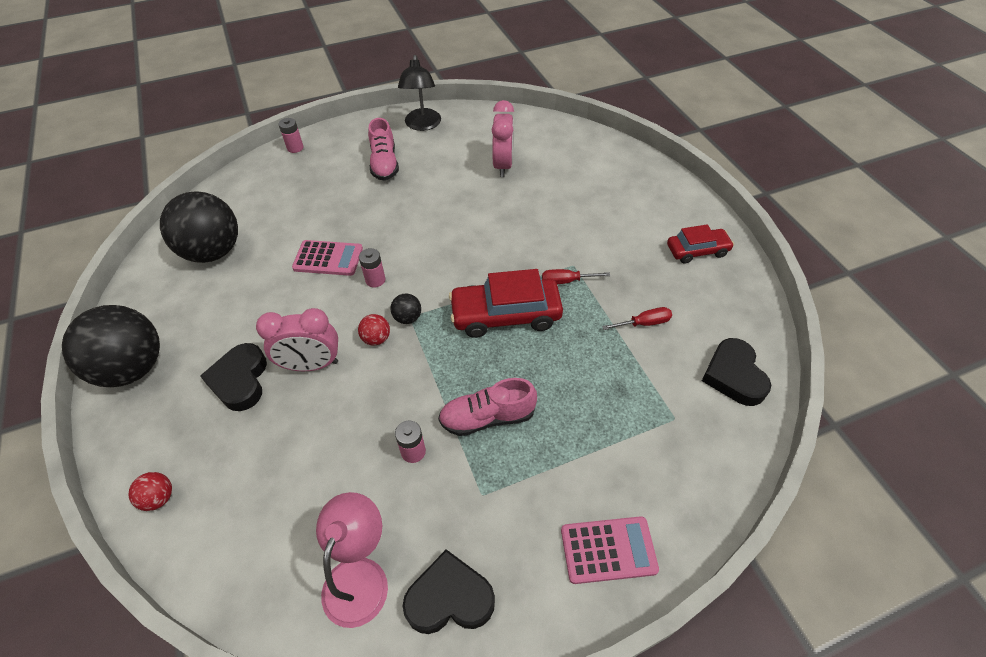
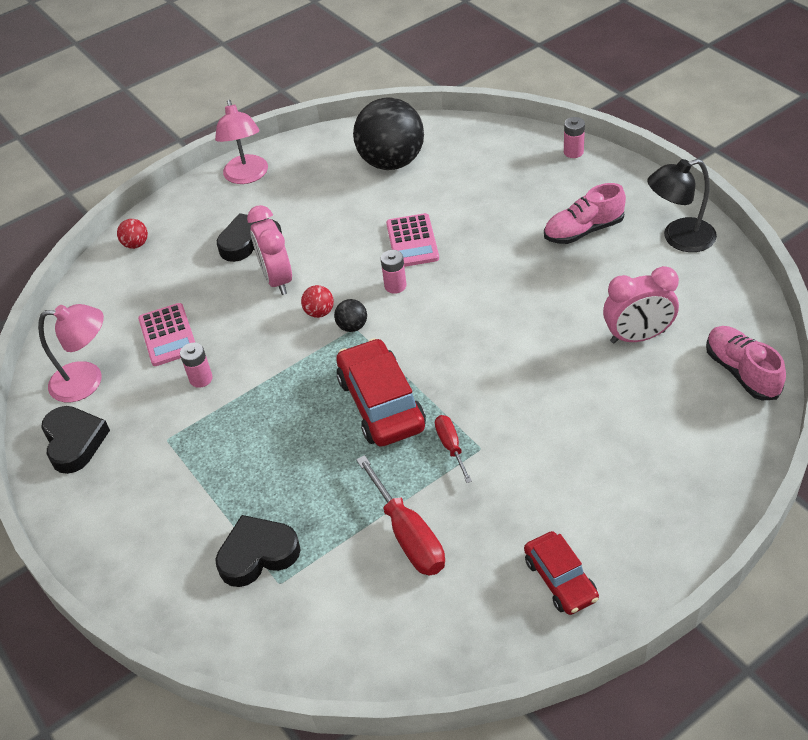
camera: 80 degrees right, 5 degrees down
black ball [62,305,160,387] -> pink lamp [215,99,268,184]
pink shoe [438,378,537,436] -> pink shoe moved to [706,326,786,400]
pink calculator [561,516,659,584] -> pink calculator moved to [138,303,195,366]
red screwdriver [602,307,672,330] -> red screwdriver [356,455,445,575], size x1.75
black heart [702,338,771,406] -> black heart moved to [215,515,301,587]

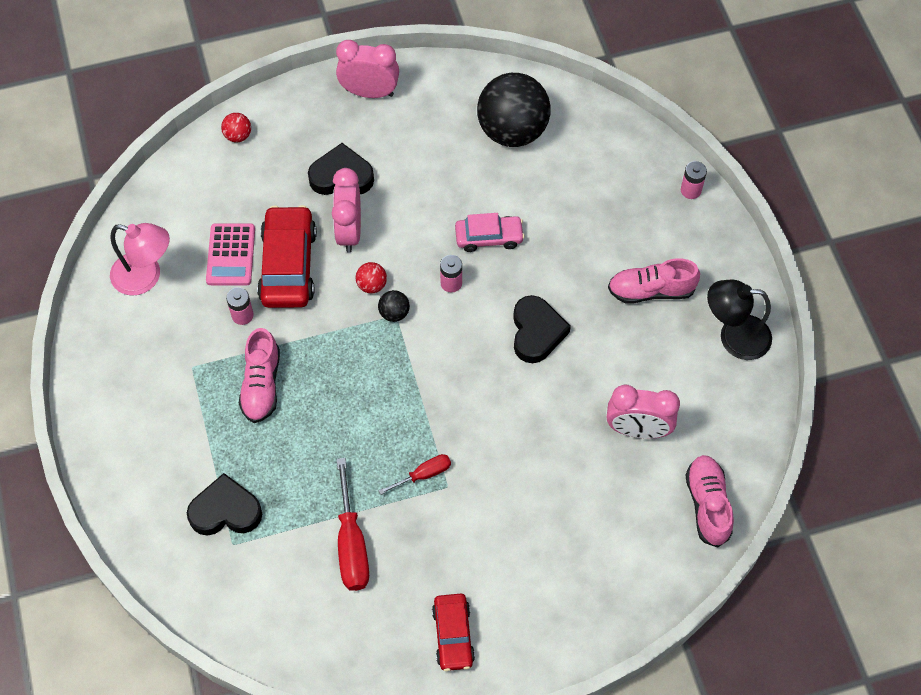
camera: 15 degrees right, 15 degrees up
black heart [41,406,110,474] -> black heart moved to [513,295,571,363]
pink lamp [215,99,268,184] -> pink clock [336,40,399,98]
red car [336,338,426,447] -> red car moved to [257,205,317,308]
pink calculator [386,213,439,267] -> pink car [455,213,525,252]
red screwdriver [435,415,472,483] -> red screwdriver turned 60 degrees clockwise [379,454,451,495]
none -> pink shoe [239,328,280,423]

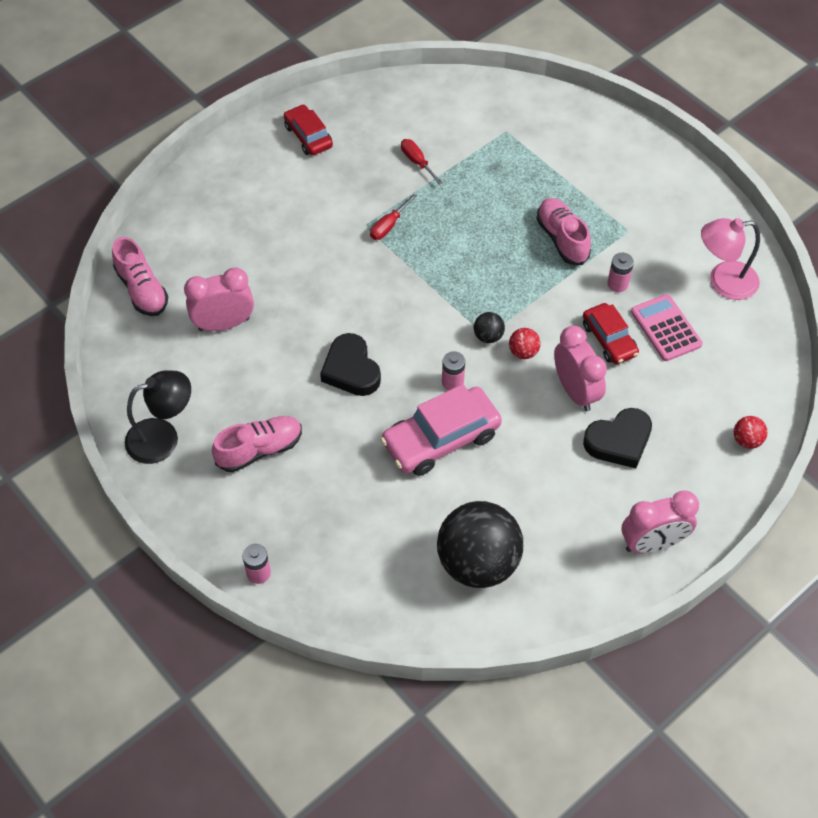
camera: 155 degrees right, 5 degrees down
black heart [187,473,262,536] -> none
red car [257,205,317,308] -> red car [583,303,639,364], size x0.61
red screwdriver [336,458,369,591] -> red screwdriver [401,139,443,185], size x0.57
pink car [455,213,525,252] -> pink car [380,384,502,476], size x1.63

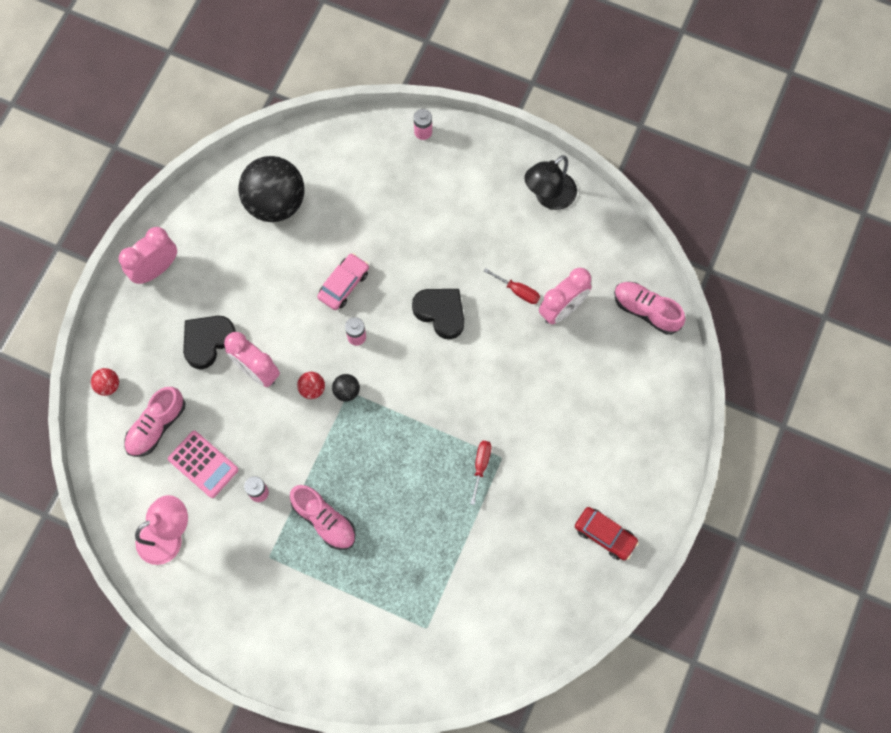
camera: 155 degrees right, 15 degrees up
pink shoe [212,416,302,472] -> pink shoe moved to [124,387,185,457]
pink car [380,384,502,476] -> pink car [317,253,369,310], size x0.61
red screwdriver [401,139,443,185] -> red screwdriver moved to [484,268,540,304]
red car [583,303,639,364] -> none

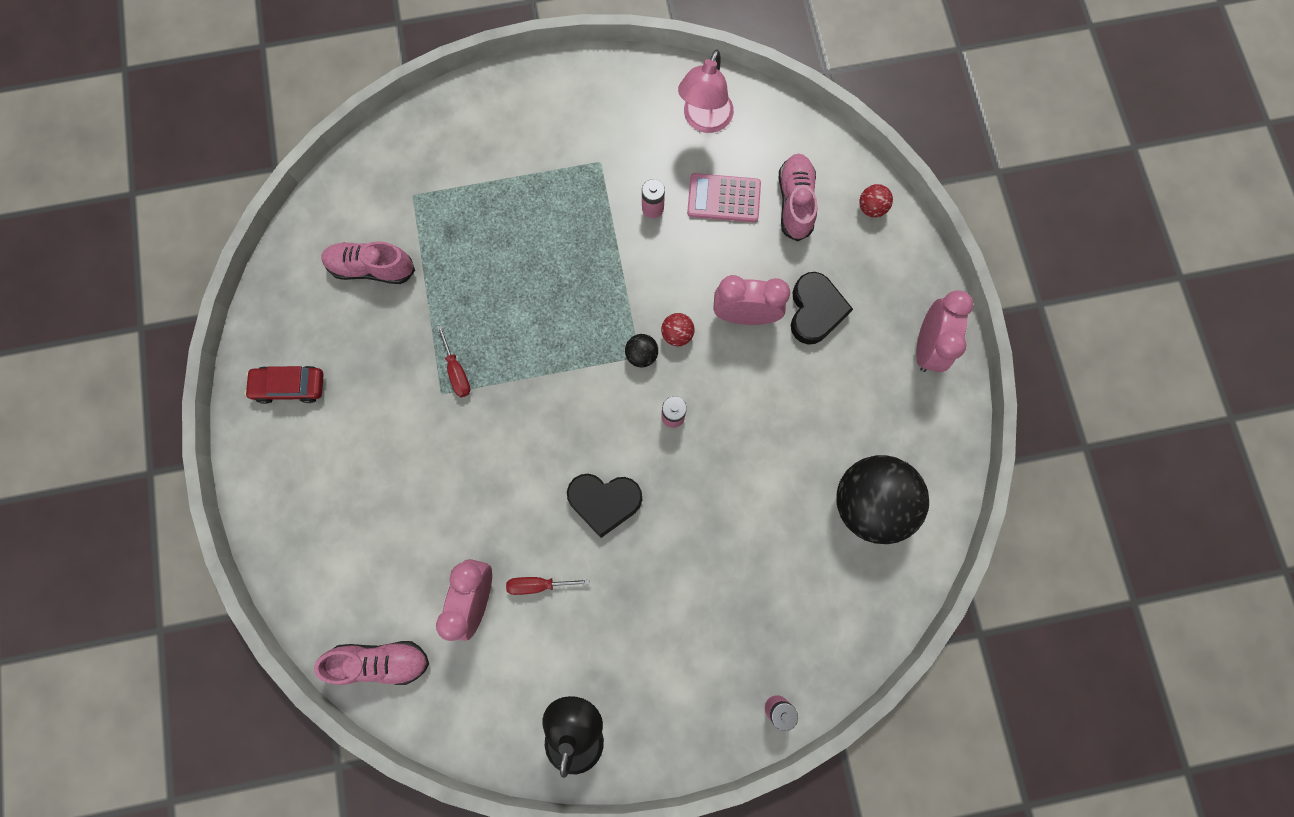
camera: 145 degrees right, 5 degrees up
pink shoe [290,485,356,550] -> pink shoe moved to [321,242,415,284]
pink car [317,253,369,310] -> none

